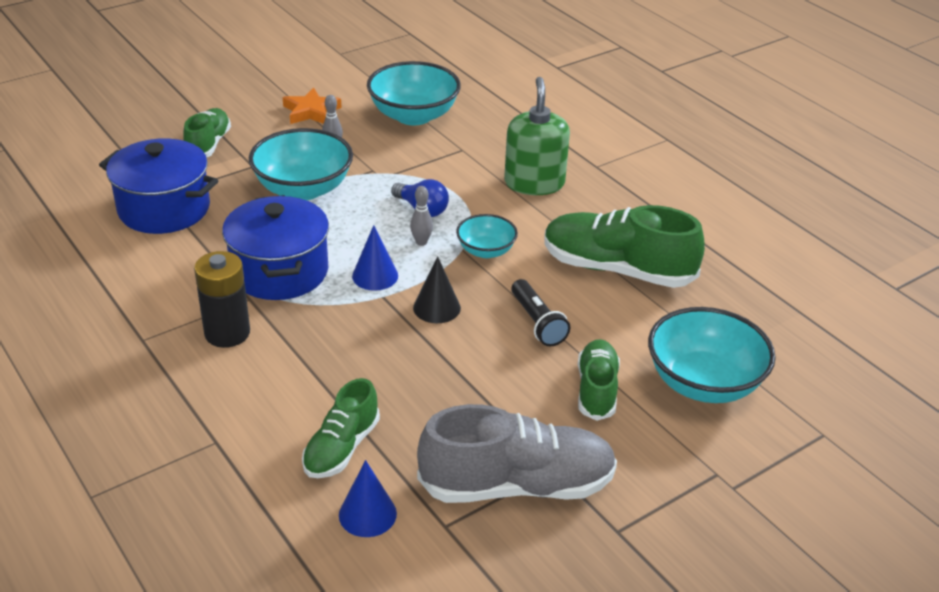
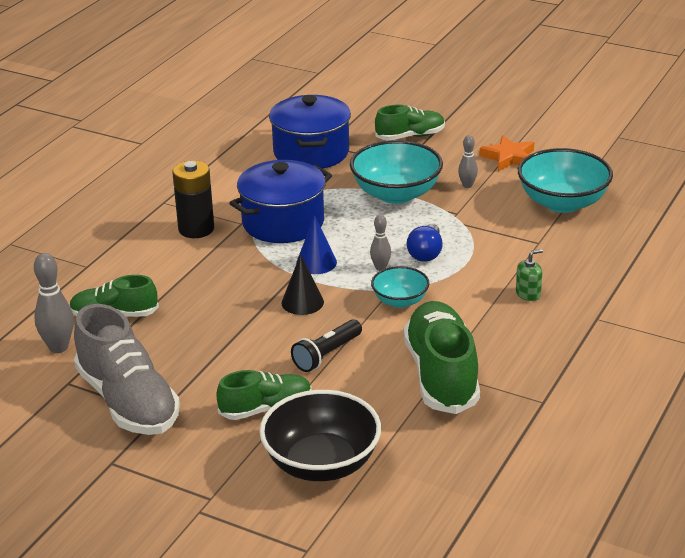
camera: 65 degrees right, 5 degrees down
blue cone [339,460,397,537] -> grey bowling pin [34,253,74,353]
green soap dispenser [504,77,570,195] -> green soap dispenser [516,249,543,301], size x0.46
turquoise bowl [648,307,776,403] -> black bowl [259,390,381,481]

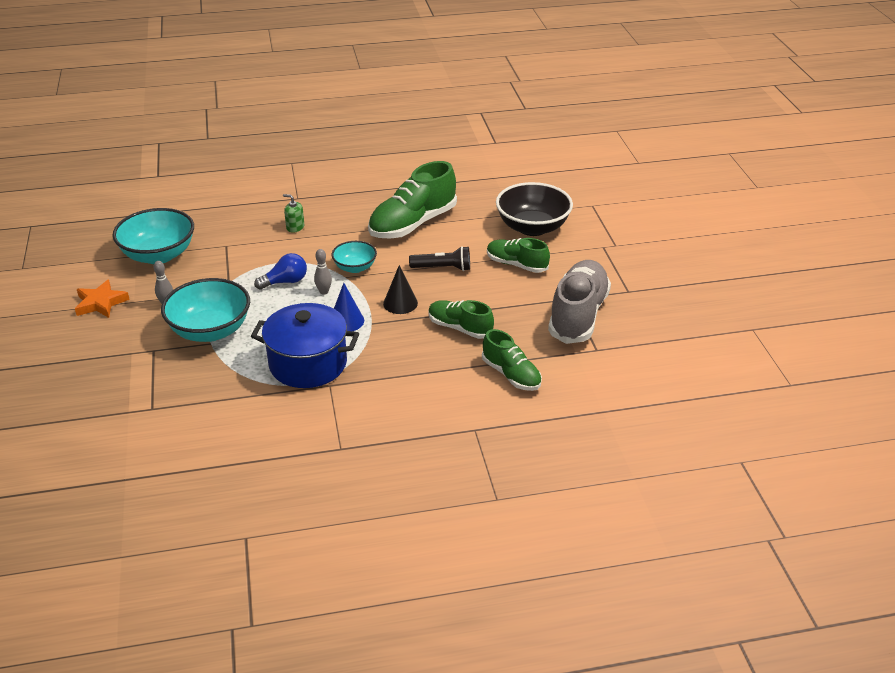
camera: 130 degrees left, 5 degrees up
grey bowling pin [34,253,74,353] -> none
black battery [172,160,214,238] -> none
blue pot [269,95,351,169] -> none
green shoe [375,105,445,140] -> green shoe moved to [428,300,494,339]

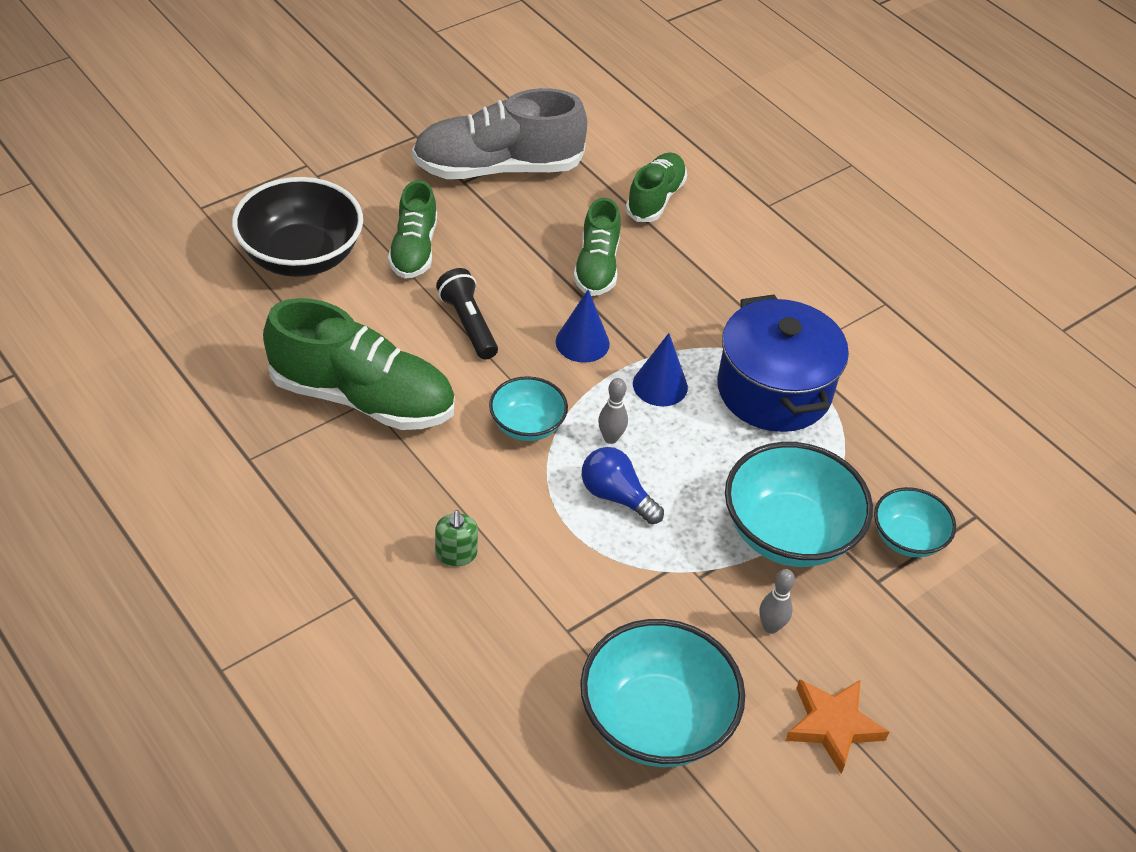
camera: 120 degrees left, 10 degrees up
black cone [383,265,418,314] -> blue cone [556,290,610,363]
none -> turquoise bowl [874,487,956,557]

